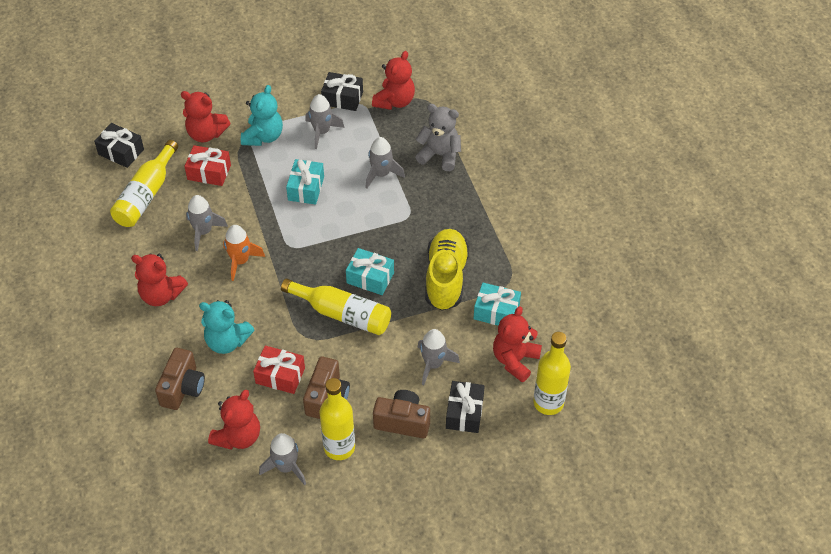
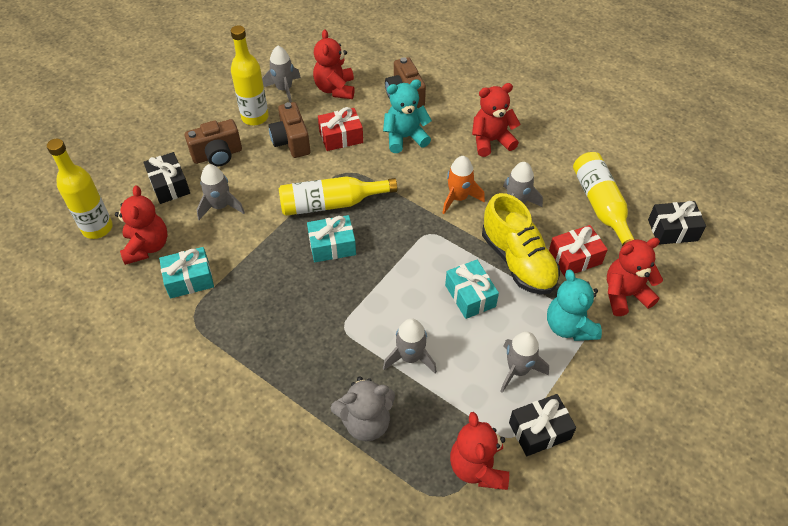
camera: 145 degrees right, 0 degrees up
yellow shoe [425,229,469,311] -> yellow shoe moved to [482,193,560,295]

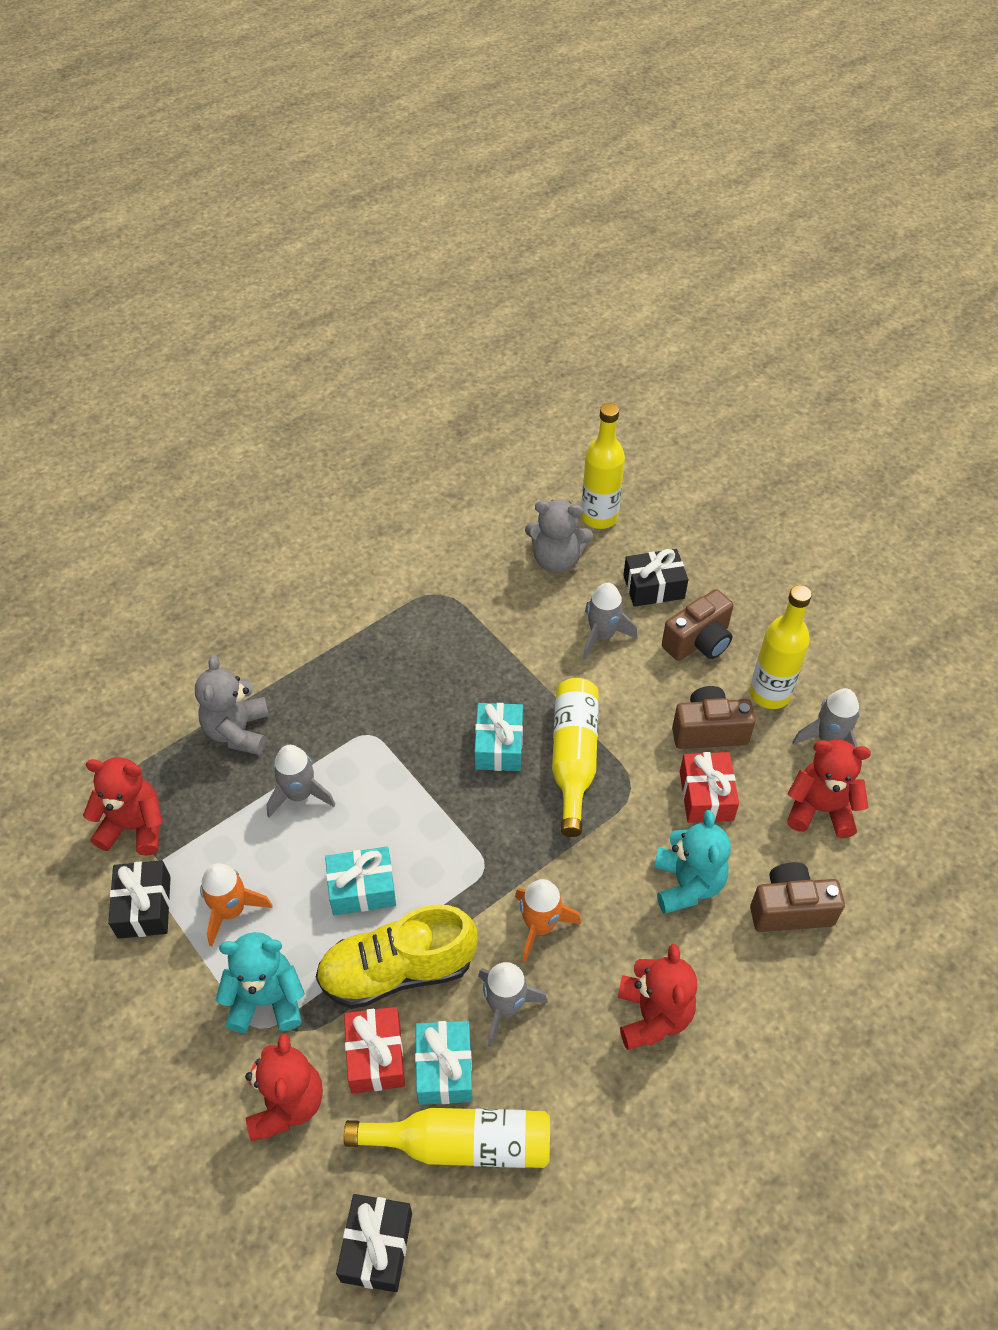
camera: 105 degrees right, 0 degrees up
red teddy bear [115,185,168,265] -> grey teddy bear [525,500,593,573]
turquoise gift [159,247,214,298] -> turquoise gift moved to [415,1021,473,1105]
brown camera [185,119,242,166] -> brown camera turned 120 degrees counterclockwise [662,589,733,661]
grey rocket [500,331,549,393] -> orange rocket [200,863,273,946]

